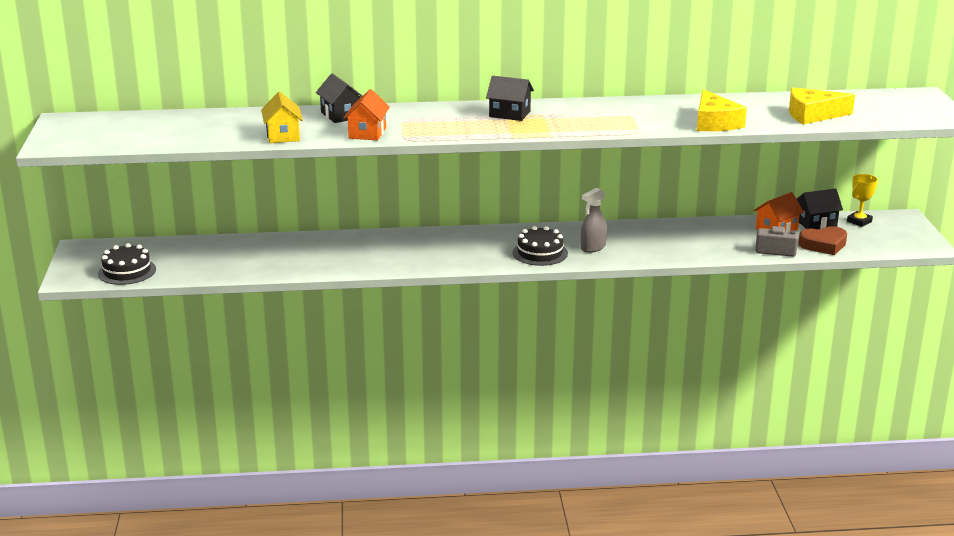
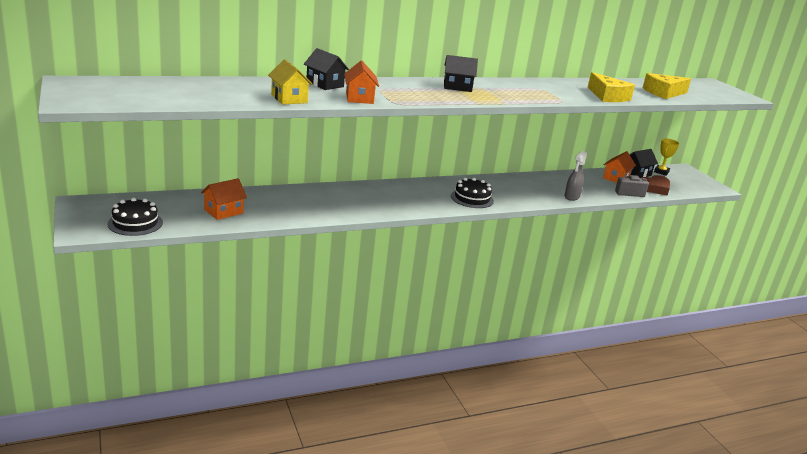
camera: 20 degrees left, 0 degrees up
grey spray bottle [581,188,607,253] -> grey spray bottle moved to [564,151,587,201]
none -> orange house [201,178,247,220]

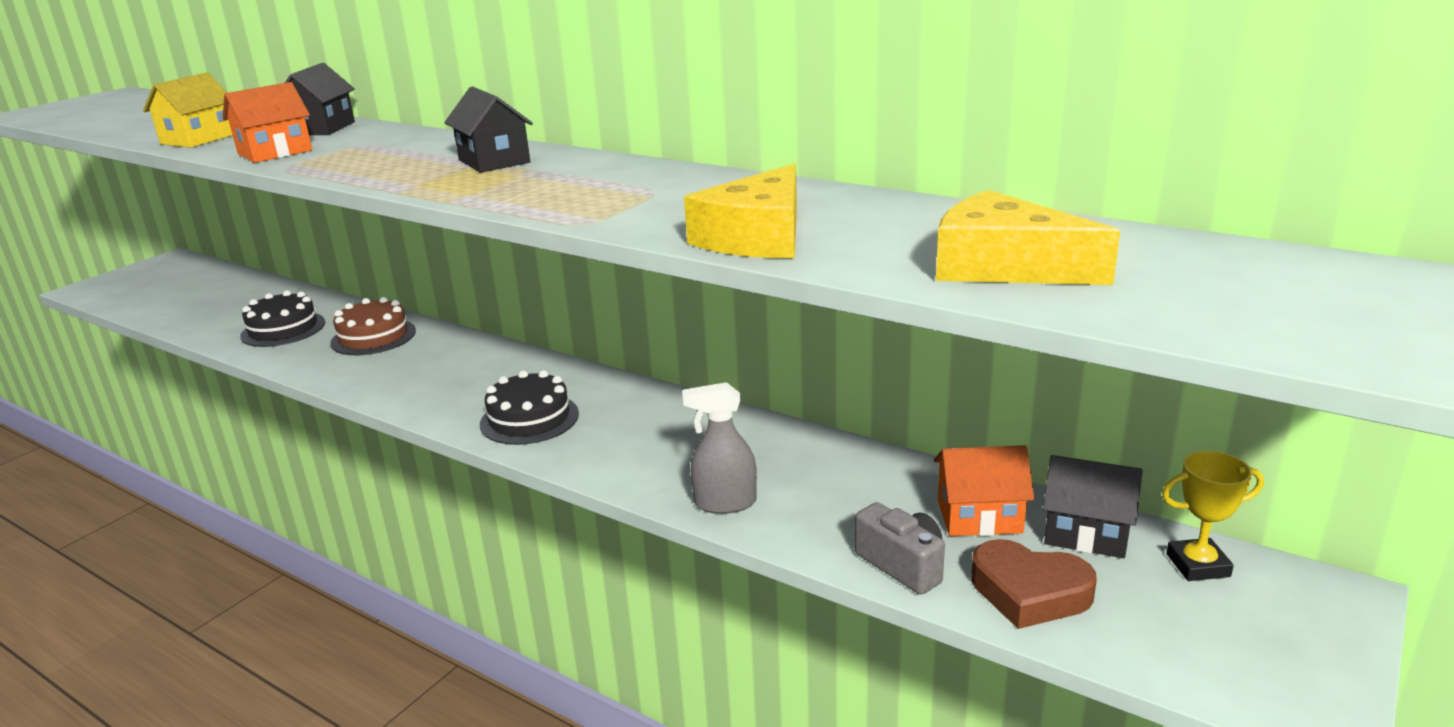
camera: 60 degrees right, 0 degrees up
black cake [108,198,163,236] -> black cake moved to [240,290,325,347]
orange house [201,178,247,220] -> none
none -> brown cake [330,297,416,355]

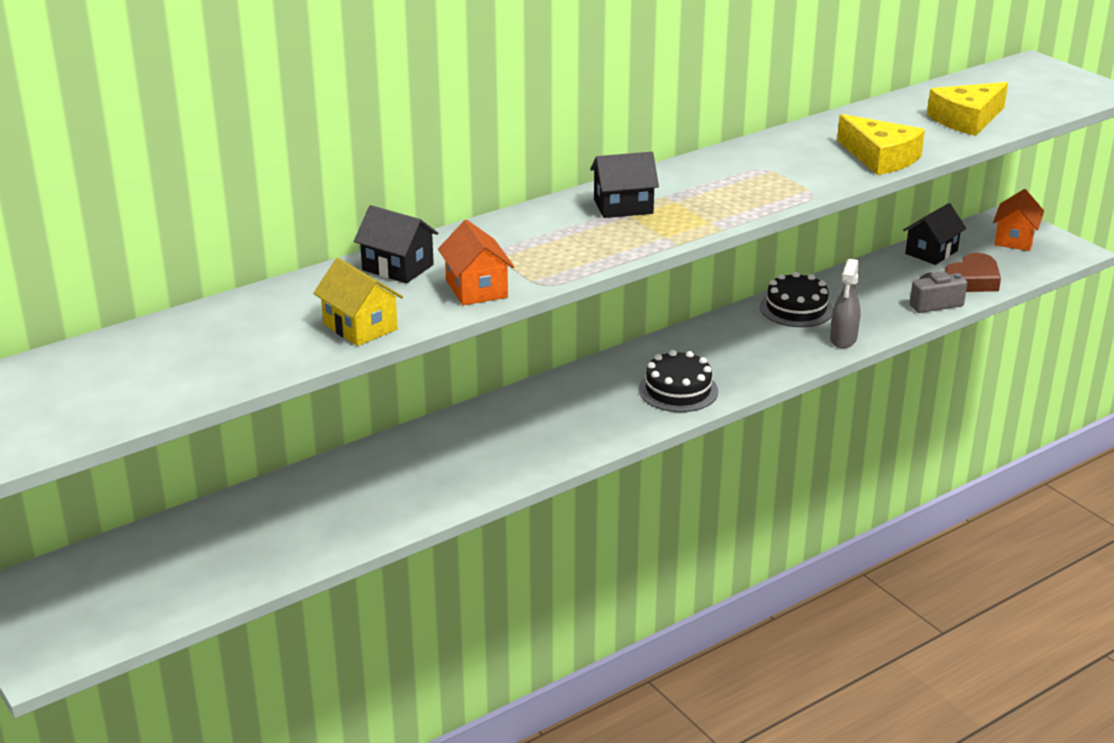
camera: 70 degrees left, 5 degrees up
black cake [240,290,325,347] -> black cake moved to [760,272,833,327]
brown cake [330,297,416,355] -> none
orange house [934,445,1034,536] -> orange house moved to [993,189,1044,251]
yellow trophy [1162,451,1264,581] -> none

